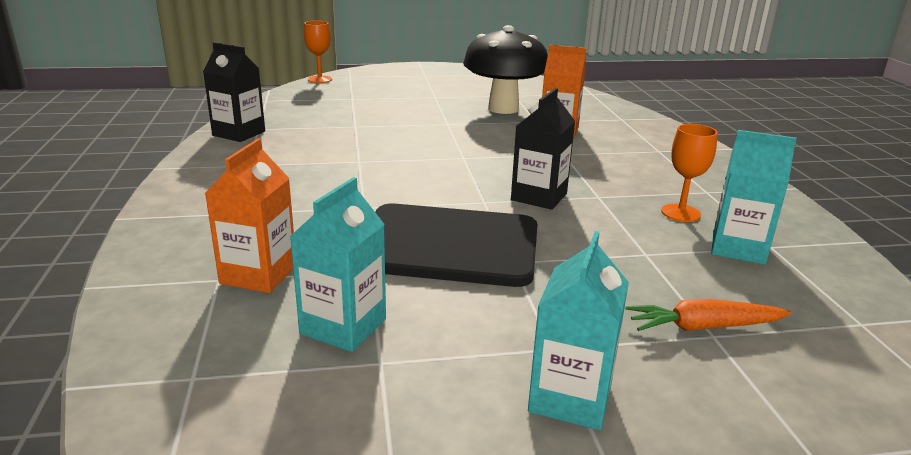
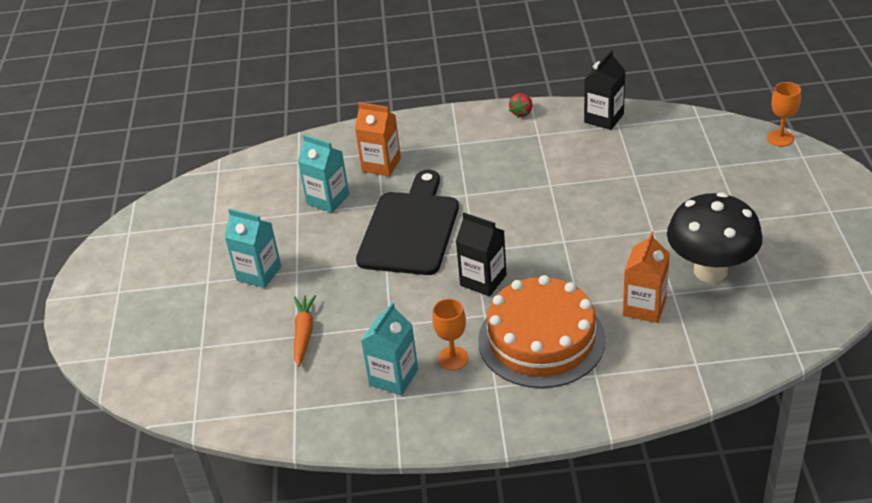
camera: 100 degrees right, 15 degrees up
none -> orange cake [478,275,606,388]
none -> red strawberry [509,93,532,118]

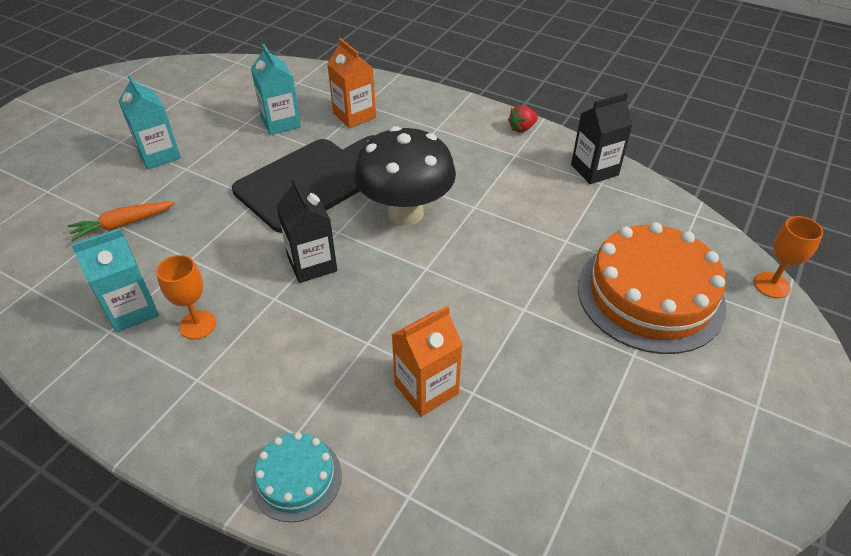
camera: 30 degrees right, 5 degrees up
orange carrot [294,295,316,367] -> orange carrot turned 150 degrees counterclockwise [68,201,175,241]
orange cake [478,275,606,388] -> orange cake moved to [578,222,727,354]
black mushroom [667,192,763,283] -> black mushroom moved to [354,126,456,226]
none -> turquoise cake [251,432,342,522]

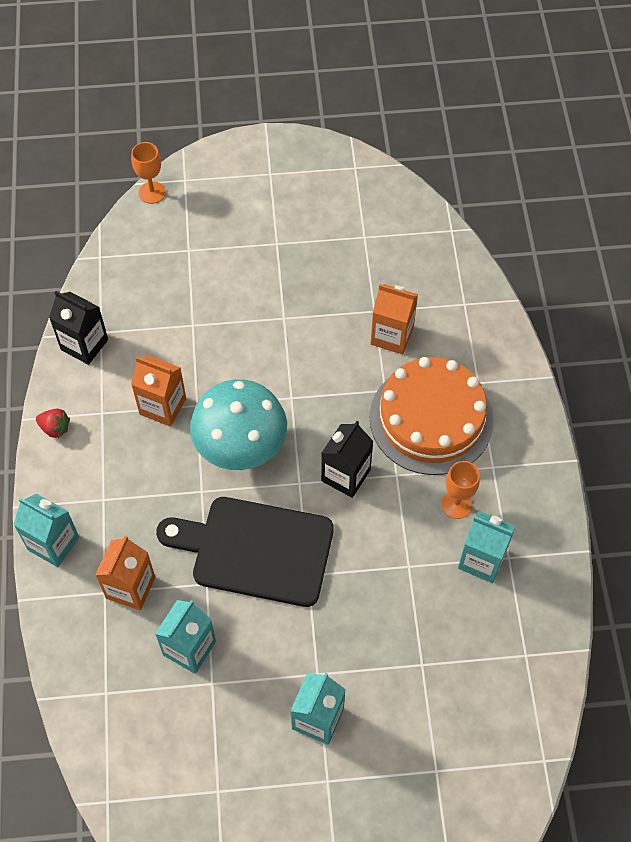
camera: 125 degrees left, 15 degrees up
orange carrot [68,201,175,241] -> none
turquoise cake [251,432,342,522] -> none
black mushroom [354,126,456,226] -> turquoise mushroom [190,379,287,470]
orange cake [578,222,727,354] -> orange cake moved to [369,357,494,475]
none -> turquoise carton [13,493,79,567]
none -> orange carton [131,355,186,427]

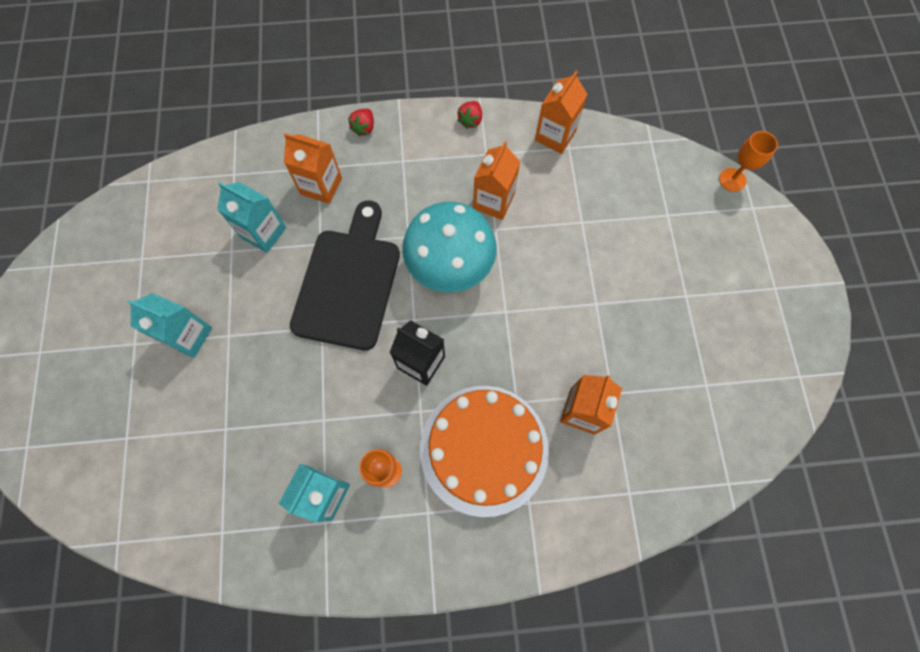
camera: 90 degrees right, 10 degrees up
turquoise carton [13,493,79,567] -> red strawberry [348,109,374,137]
black carton [49,291,108,365] -> orange carton [535,71,588,154]

